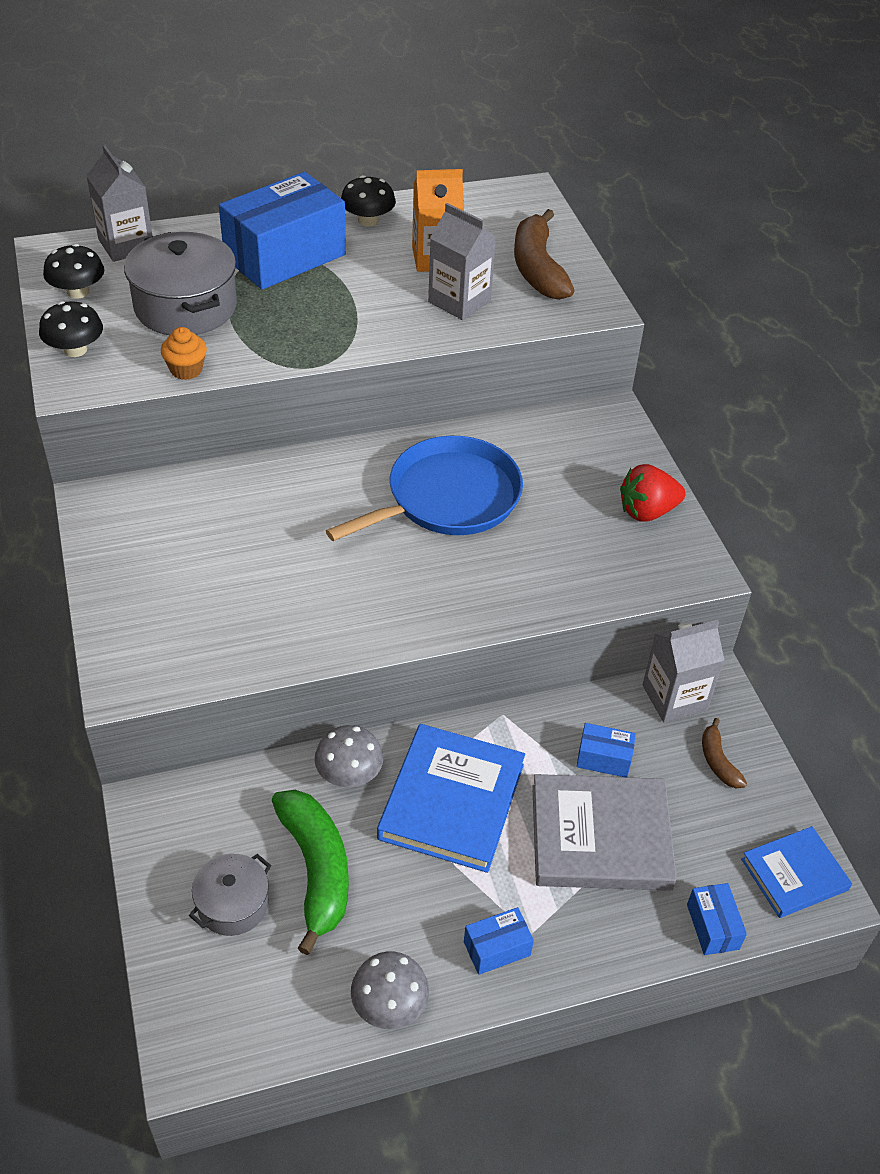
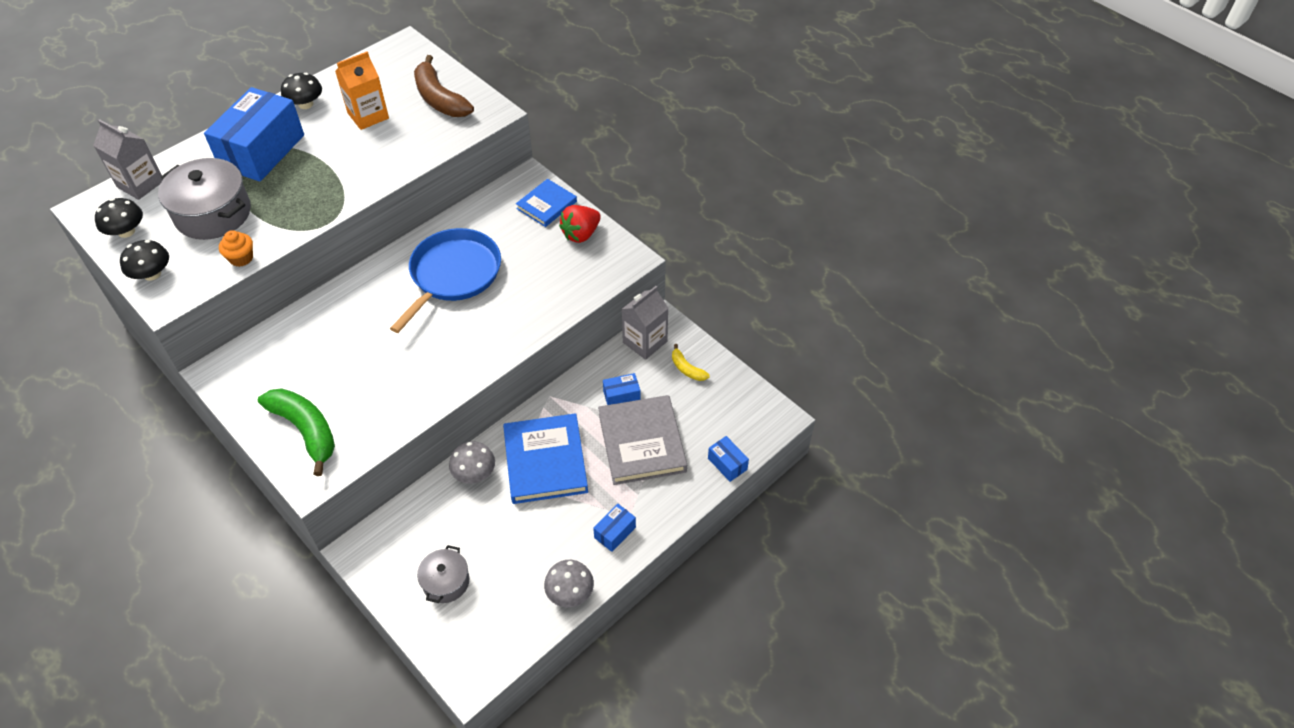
camera: 25 degrees left, 5 degrees up
green banana [272,790,349,955] -> green banana moved to [258,388,335,476]
grey carton [428,203,496,320] -> none
grey book [532,774,677,891] -> grey book turned 75 degrees counterclockwise [598,395,687,485]
brown banana [702,718,747,788] -> yellow banana [672,344,710,381]
blue book [741,826,852,918] -> blue book moved to [516,179,577,227]

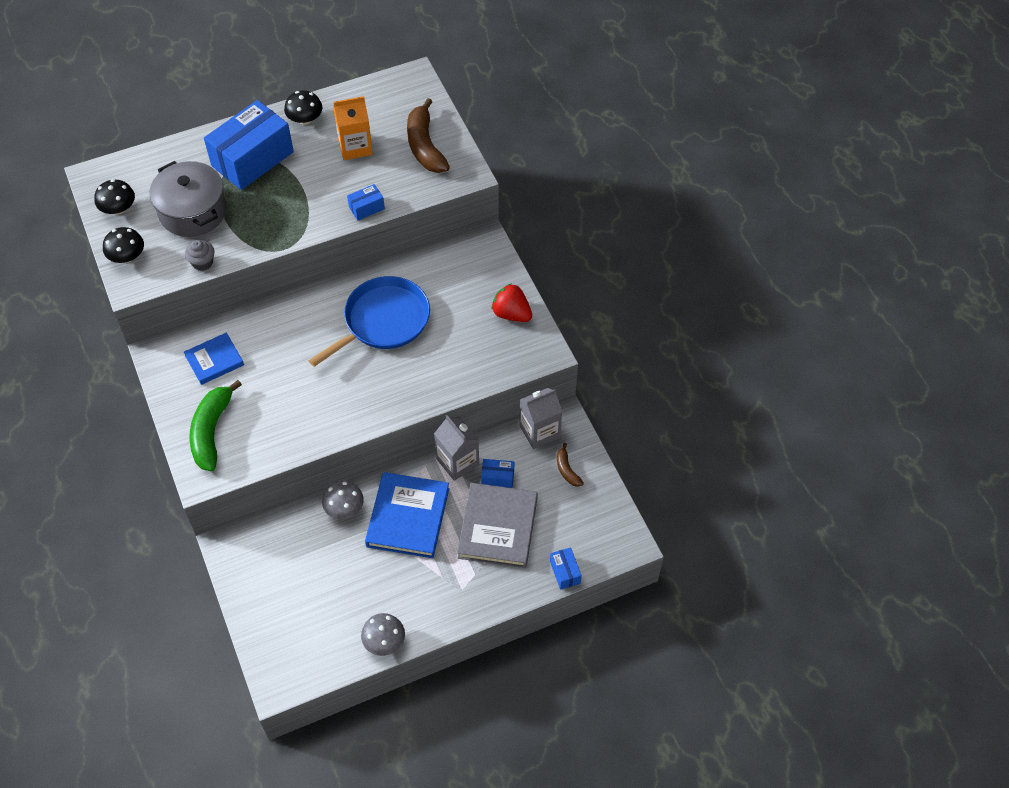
camera: 20 degrees right, 5 degrees up
grey carton [93,119,162,200] -> grey carton moved to [434,415,479,481]
orange cupcake [219,230,253,267] -> grey cupcake [185,240,214,271]
green banana [258,388,335,476] -> green banana turned 150 degrees counterclockwise [190,380,242,471]
grey pot [417,545,469,603] -> none
blue book [516,179,577,227] -> blue book moved to [184,332,244,385]
red strawberry [559,205,601,243] -> red strawberry turned 60 degrees clockwise [491,283,532,322]
blue box [593,504,636,552] -> blue box moved to [347,184,385,221]
yellow banana [672,344,710,381] -> brown banana [557,443,584,487]

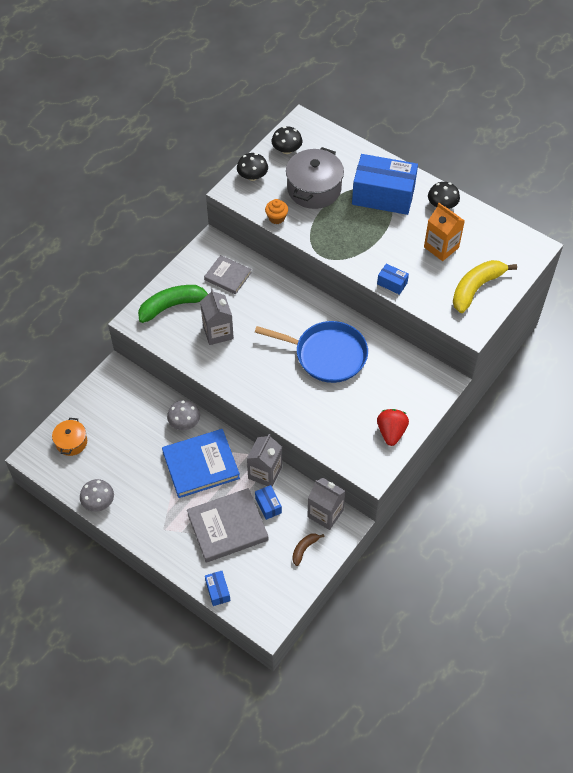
camera: 60 degrees right, 0 degrees up
blue book [184,332,244,385] -> grey book [204,255,252,294]
grey cupcake [185,240,214,271] -> orange cupcake [265,199,288,224]
brown banana [407,98,450,173] -> yellow banana [453,260,517,313]
blue box [550,547,582,590] -> blue box turned 60 degrees counterclockwise [205,571,230,606]
none -> orange pot [52,418,87,456]
none -> grey carton [200,289,234,345]

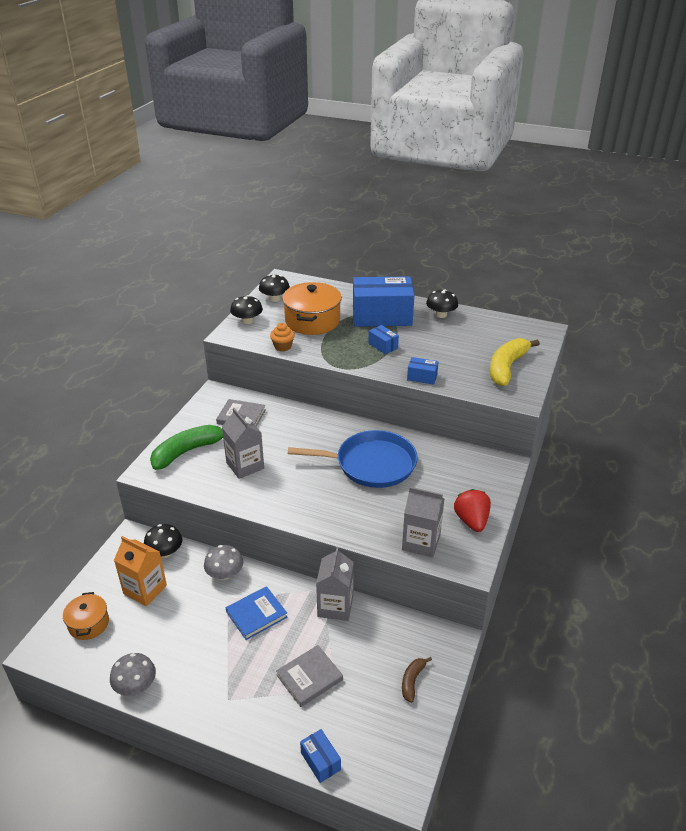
camera: 15 degrees left, 20 degrees down
blue book [162,429,240,498] -> blue book [226,586,287,640], size x0.60
grey book [187,488,268,563] -> grey book [276,645,343,707], size x0.60
blue box [255,485,282,520] -> blue box moved to [368,325,399,354]
grey pot [286,147,344,209] -> orange pot [282,282,342,335]
grey carton [307,478,345,530] -> grey carton moved to [402,487,445,558]
orange carton [424,203,465,261] -> orange carton moved to [114,536,167,606]
none -> black mushroom [144,524,182,558]

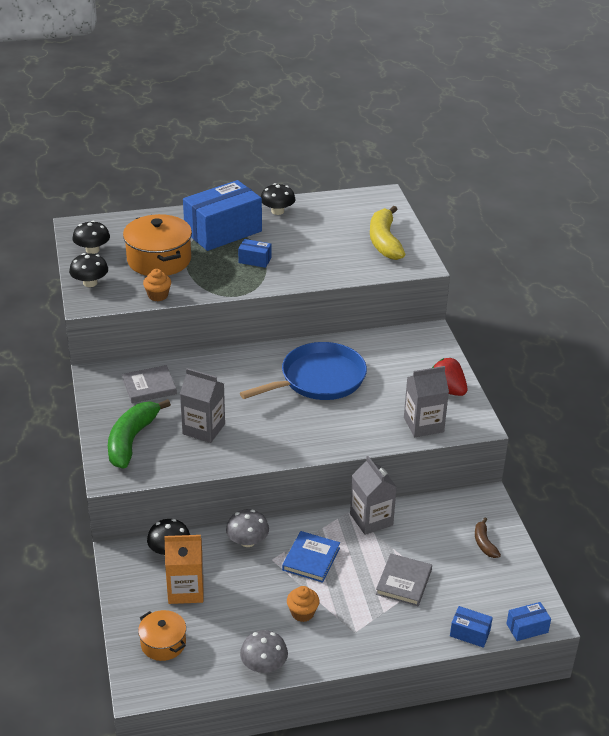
camera: 35 degrees left, 0 degrees up
blue box [407,357,438,385] -> blue box moved to [506,602,551,641]
none -> orange cupcake [287,586,319,622]

